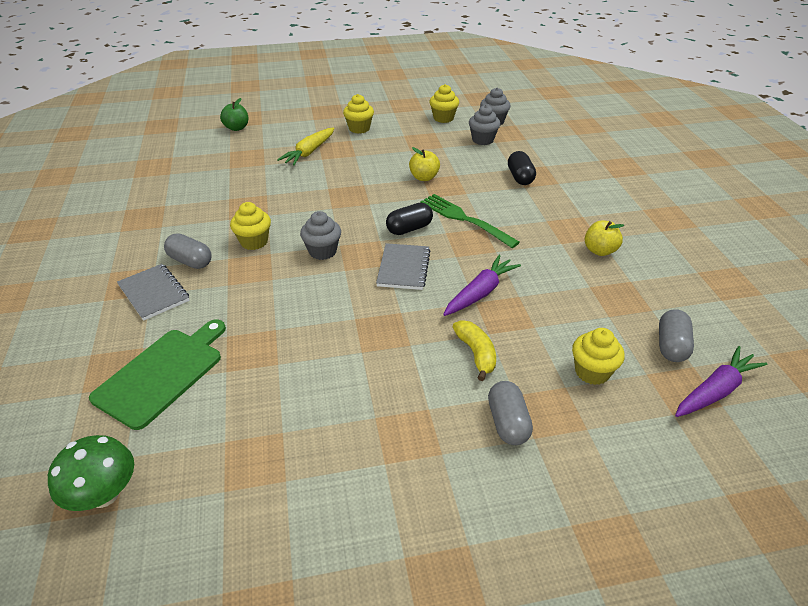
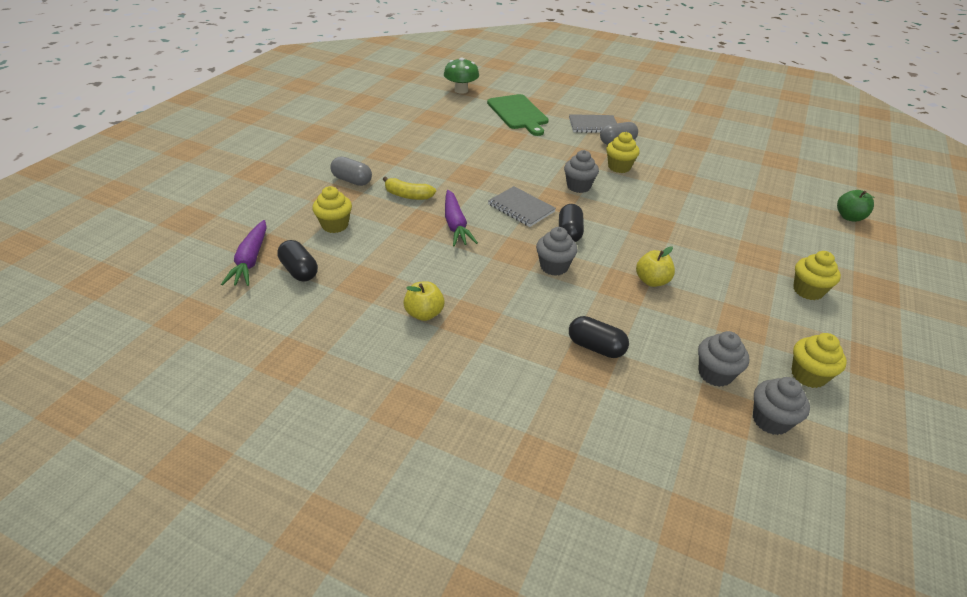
camera: 125 degrees right, 0 degrees up
yellow carrot [277,127,334,166] -> none
green fork [420,194,520,248] -> grey cupcake [536,227,578,276]
grey capsule [659,309,694,362] -> black capsule [277,240,318,281]

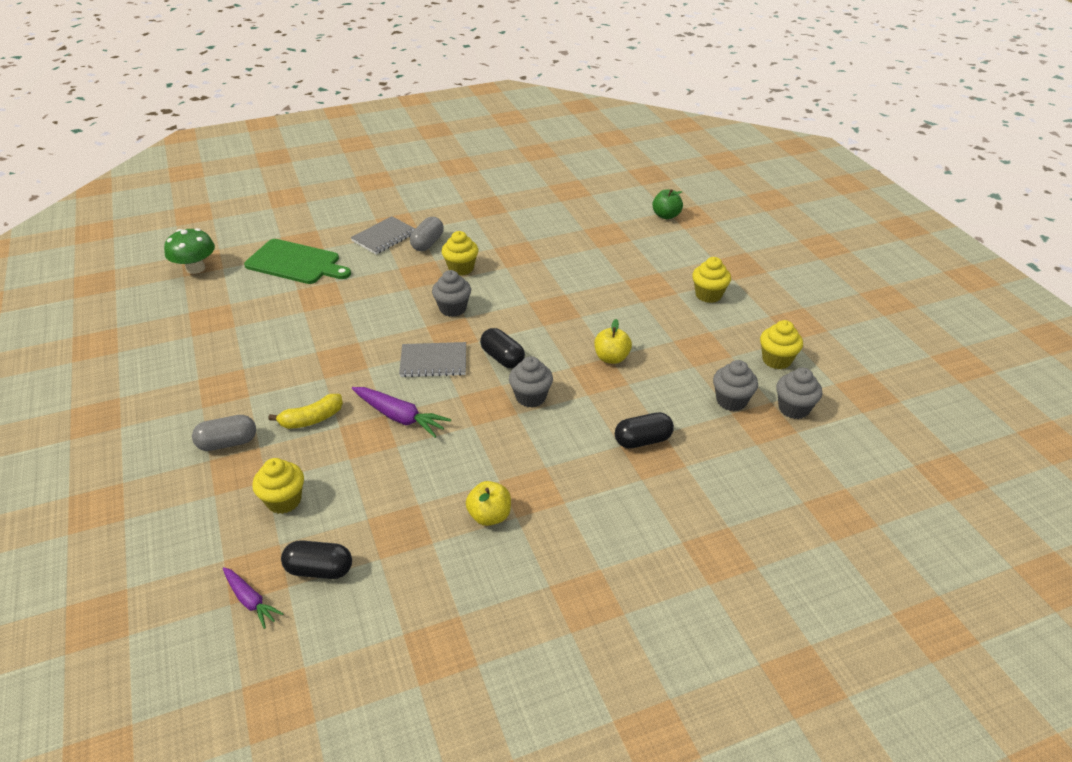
camera: 45 degrees left, 0 degrees up
purple carrot [221,220,267,286] -> purple carrot [223,567,284,629], size x0.65

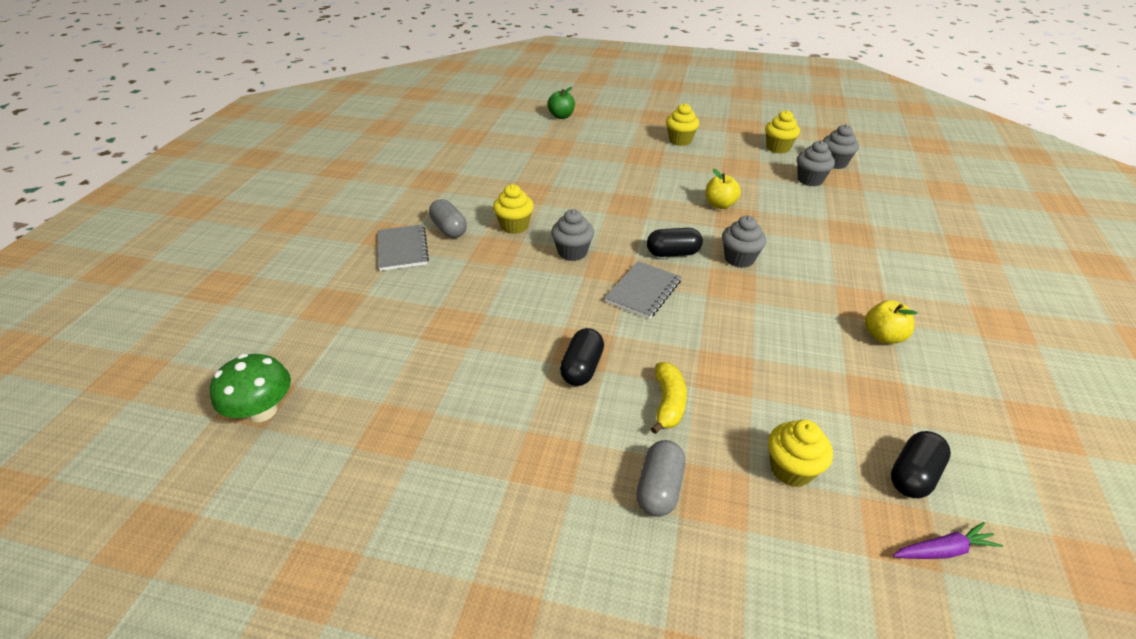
camera: 55 degrees left, 0 degrees up
green cutting board [244,239,351,284] -> none
purple carrot [352,387,451,438] -> none
black capsule [615,412,674,448] -> black capsule moved to [560,328,604,386]

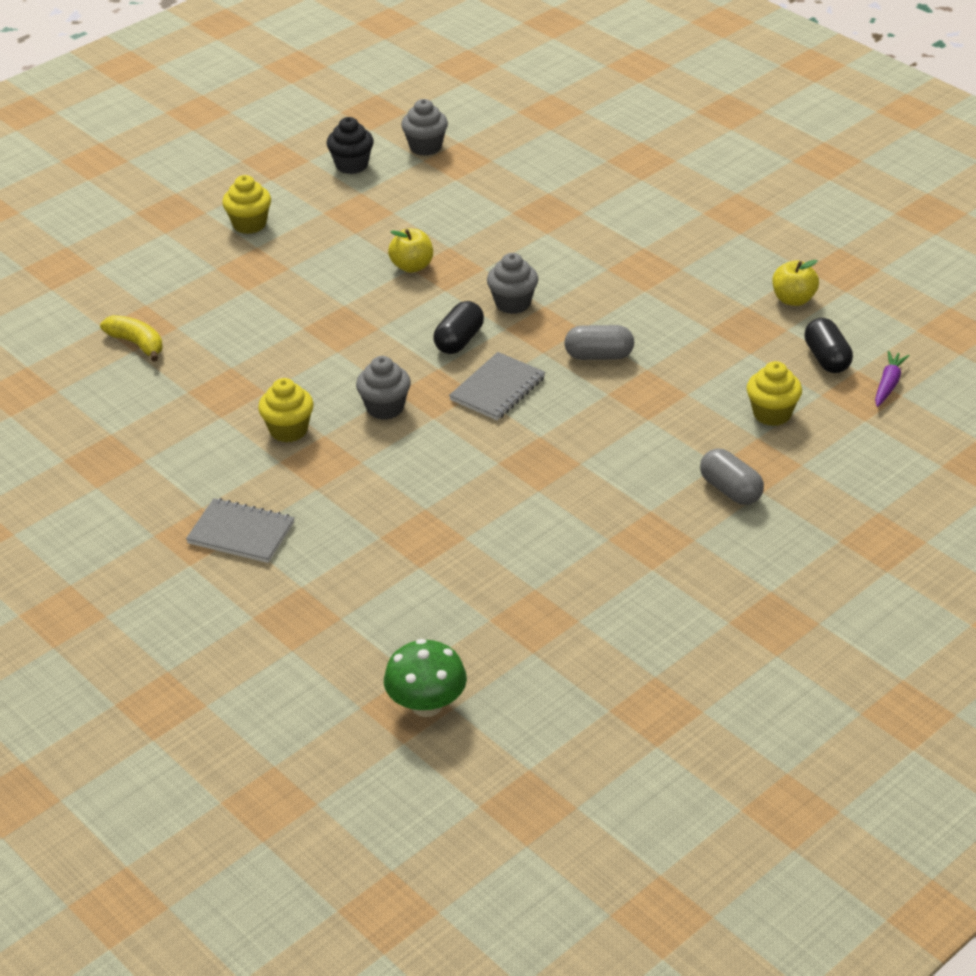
camera: 55 degrees left, 0 degrees up
grey capsule [429,199,467,238] -> grey capsule moved to [564,325,634,360]
green apple [547,87,575,119] -> none
black capsule [560,328,604,386] -> none
grey notebook [605,261,681,319] -> grey notebook turned 60 degrees clockwise [449,352,546,420]
yellow banana [650,362,687,434] -> yellow banana moved to [100,315,163,362]
yellow cupcake [765,110,800,154] -> black cupcake [327,117,374,174]
grey cupcake [797,140,835,186] -> none
yellow apple [865,300,918,344] -> yellow apple moved to [773,260,819,306]

